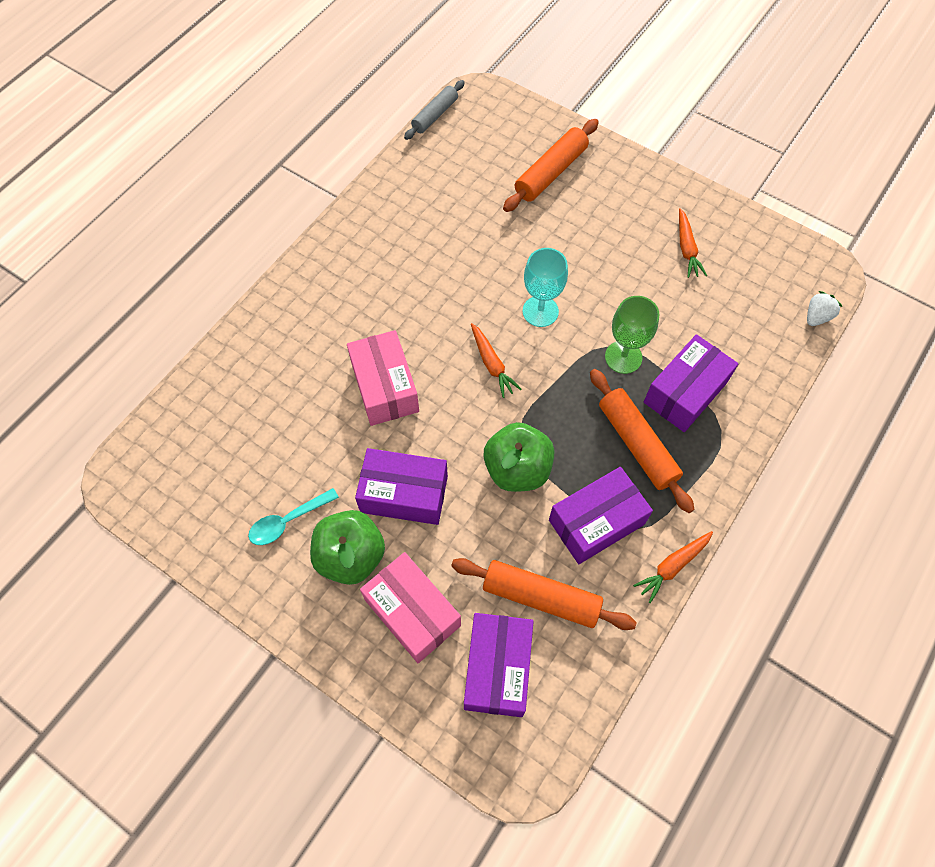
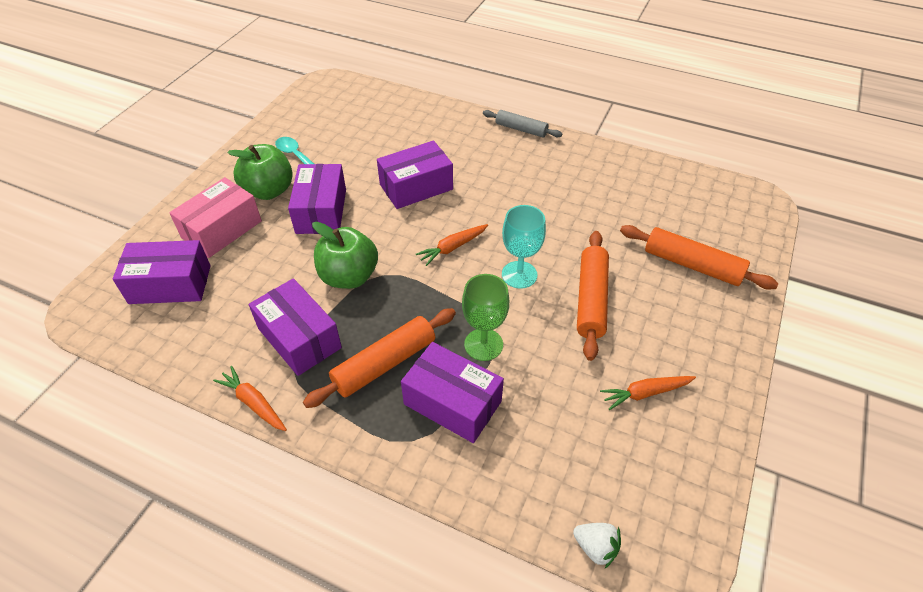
camera: 80 degrees right, 15 degrees down
pink box [347,330,419,426] -> purple box [377,141,453,209]
grey rolling pin [404,80,465,140] -> grey rolling pin moved to [483,110,562,138]
orange rolling pin [451,558,637,630] -> orange rolling pin moved to [577,231,609,361]

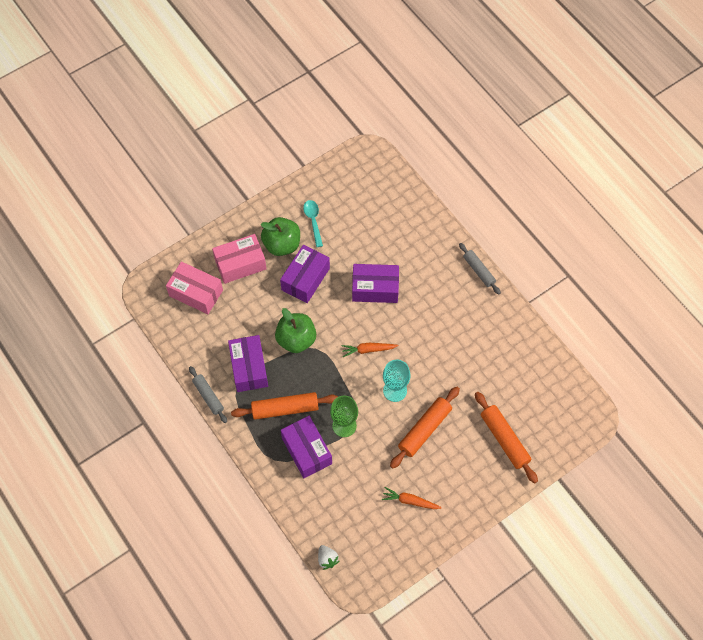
camera: 30 degrees right, 15 degrees up
purple box [113,240,211,304] -> pink box [166,262,223,314]
orange carrot [213,366,287,431] -> grey rolling pin [189,366,227,423]

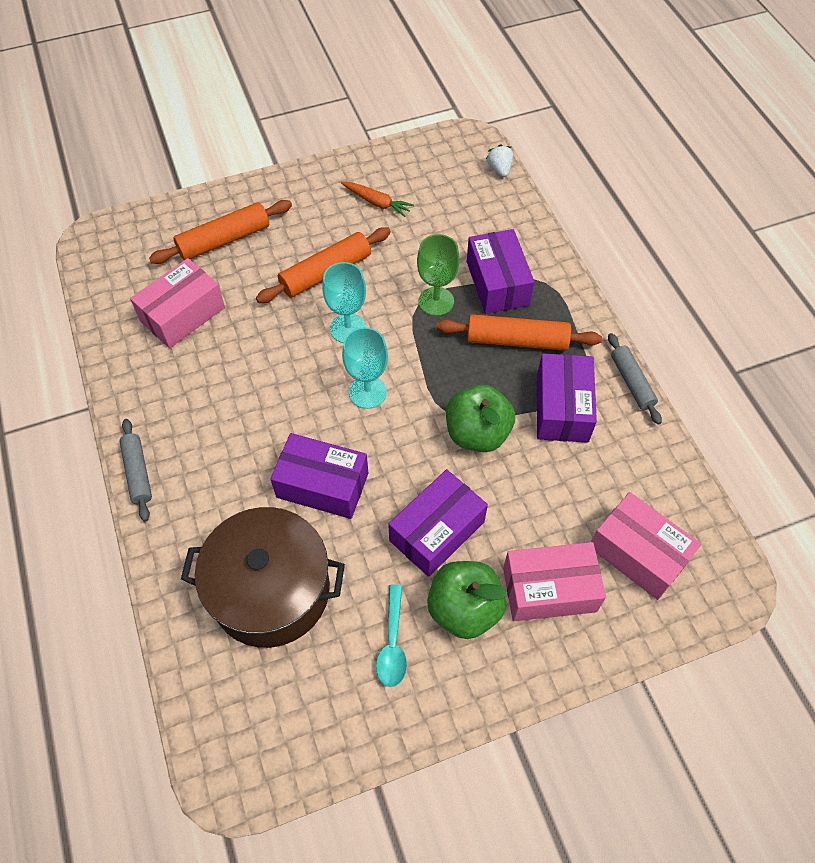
camera: 165 degrees left, 5 degrees down
orange carrot [341,343,398,357] -> turquoise goblet [342,327,388,409]
orange rolling pin [475,392,538,483] -> orange rolling pin turned 75 degrees clockwise [149,200,292,264]
none -> pink box [130,258,225,348]
none -> brown pot [181,507,345,648]

